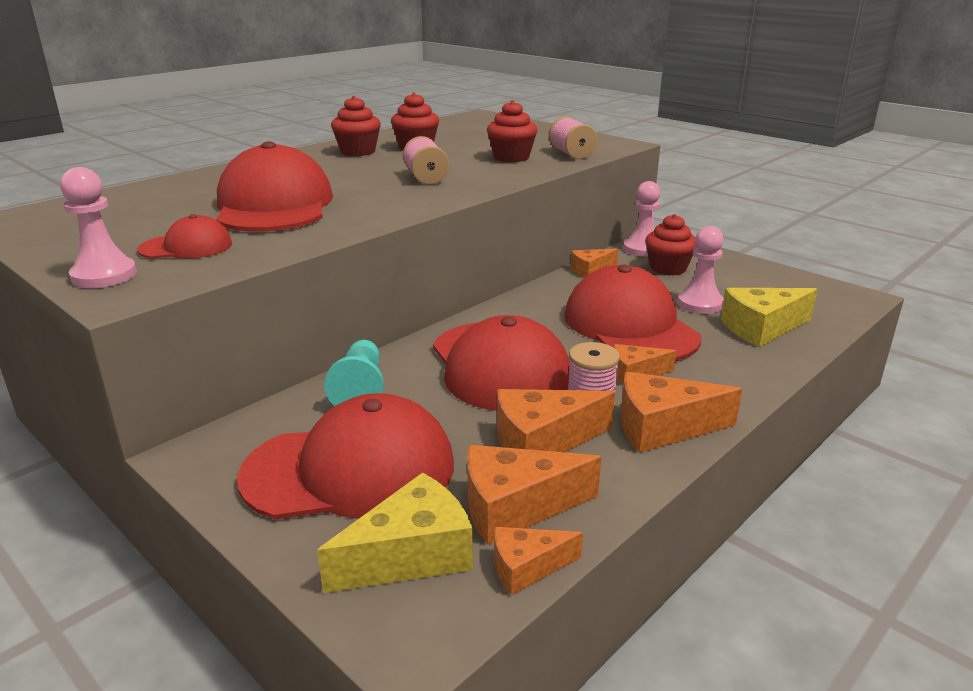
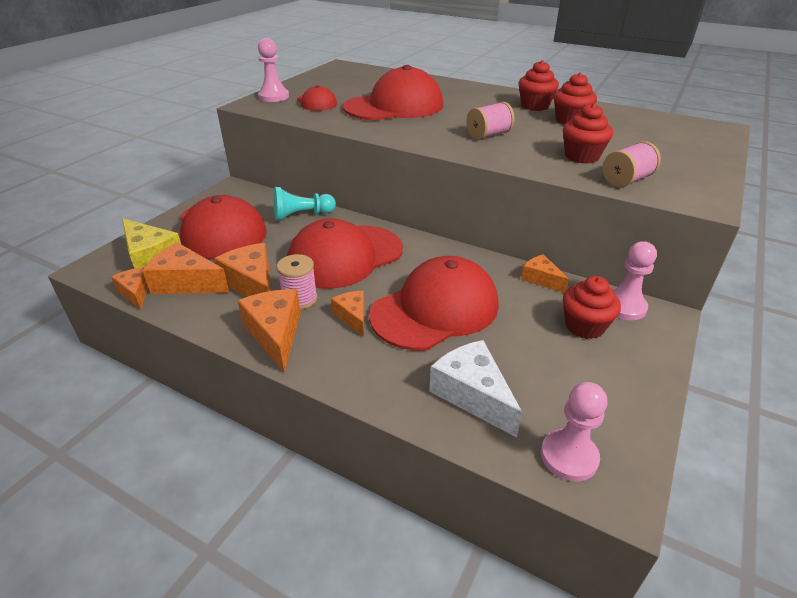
camera: 75 degrees right, 10 degrees up
orange cheese [467,445,602,545] -> orange cheese turned 45 degrees counterclockwise [142,242,229,294]
pink pawn [677,226,724,314] -> pink pawn moved to [541,382,608,482]
yellow cheese [721,288,818,347] -> white cheese [429,340,522,438]

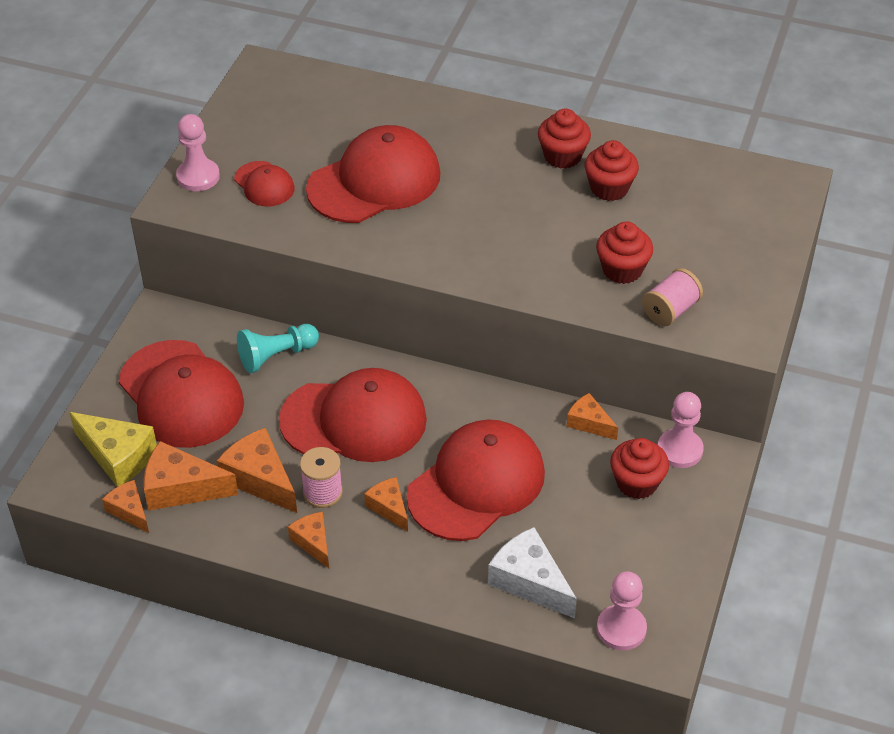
camera: 10 degrees left, 10 degrees up
orange cheese [238,289,301,372] -> orange cheese [288,512,329,568], size x0.60
red cap [287,218,403,289] -> red cap turned 135 degrees counterclockwise [279,368,427,462]
pink spool [466,102,515,140] -> none

